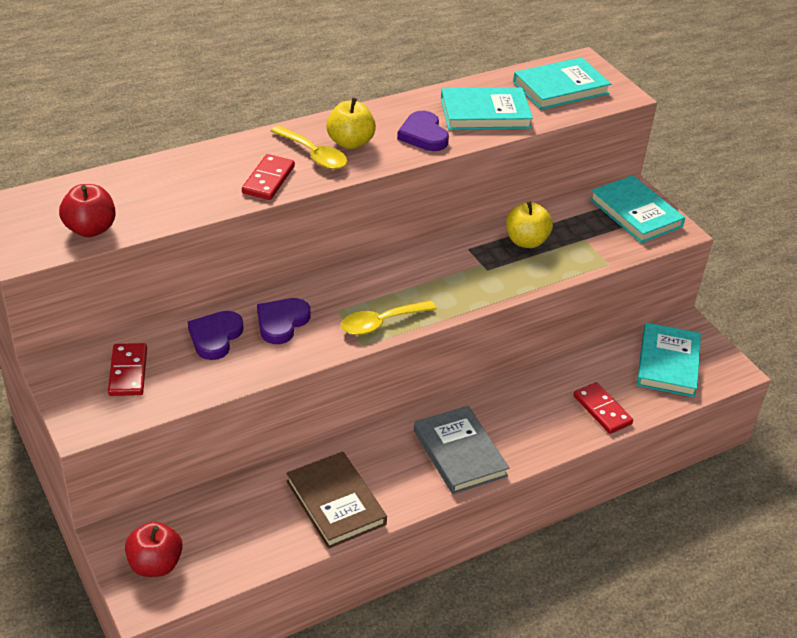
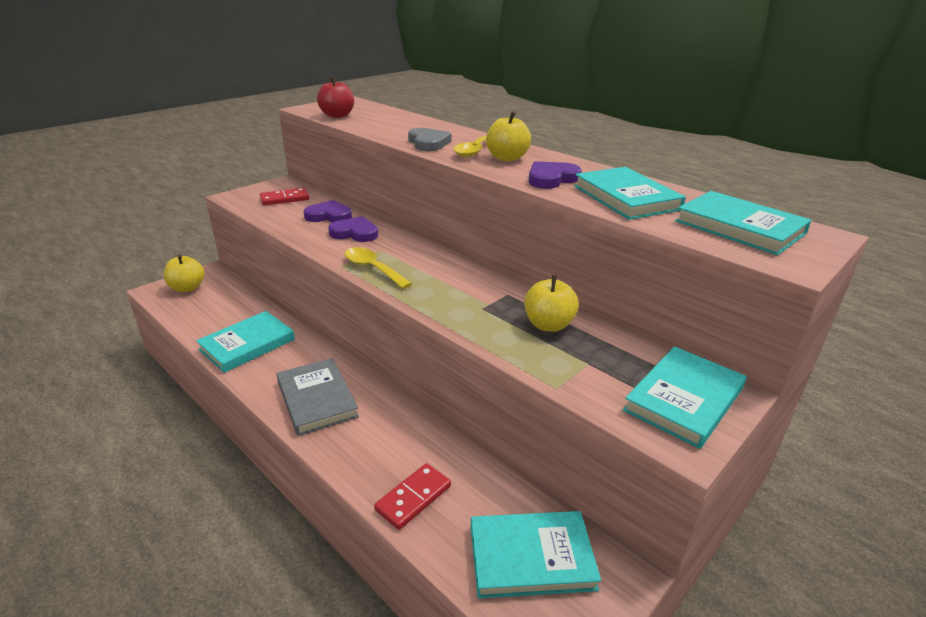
camera: 75 degrees right, 10 degrees down
red apple [125,522,183,577] -> yellow apple [164,254,205,292]
red domino [242,154,295,200] -> grey heart [408,128,452,151]
brown book [286,452,387,549] -> turquoise book [196,311,295,373]
grey book [414,406,509,494] -> grey book turned 75 degrees counterclockwise [277,358,359,436]

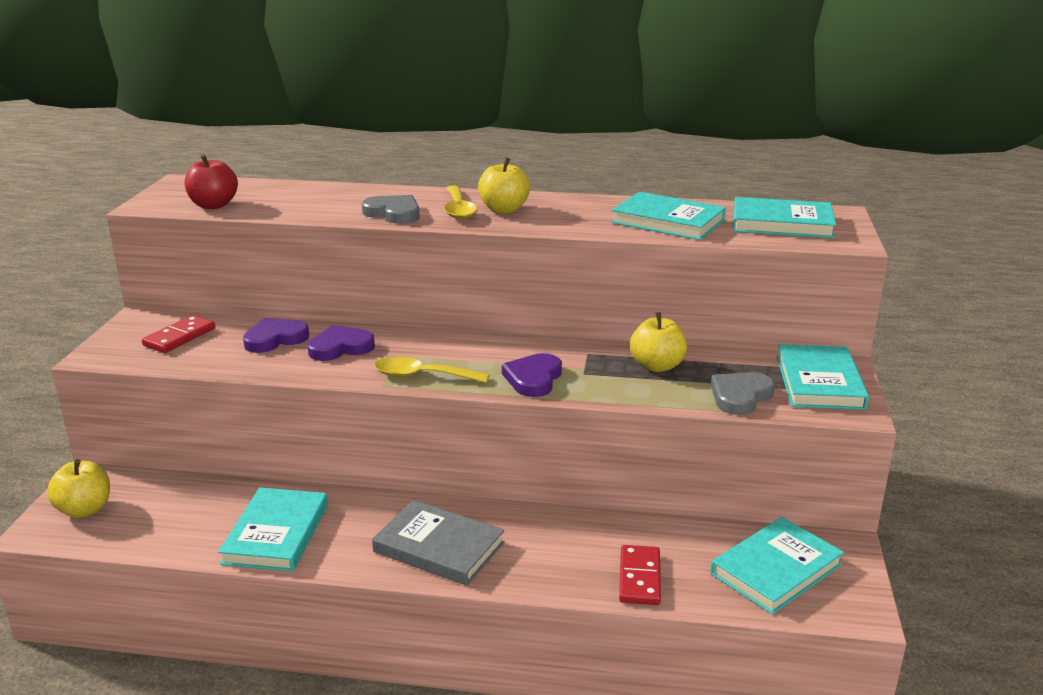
camera: 35 degrees left, 5 degrees down
purple heart [529,161,582,189] -> purple heart moved to [502,353,562,397]
none -> grey heart [711,372,775,415]

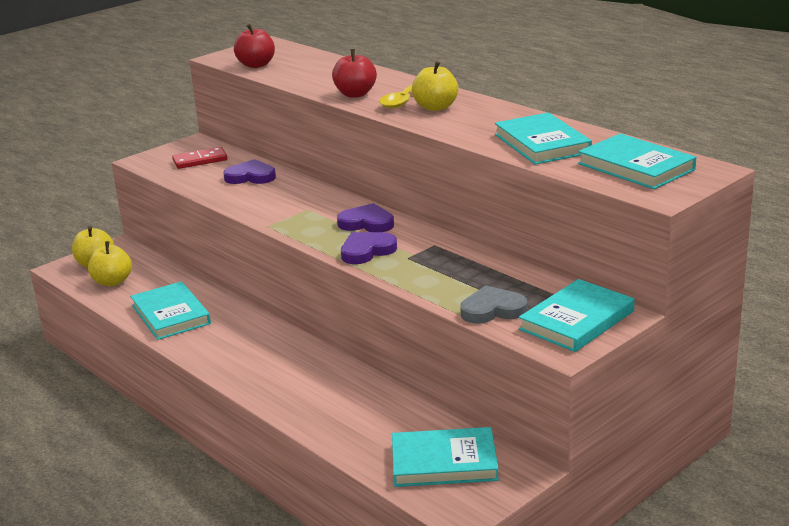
camera: 40 degrees right, 0 degrees up
turquoise book [218,487,328,572] -> turquoise book turned 75 degrees counterclockwise [130,281,211,340]
purple heart [308,325,375,361] -> purple heart moved to [337,203,394,232]
grey heart [362,195,420,224] -> red apple [332,49,377,98]
grey book [372,500,505,586] -> none
yellow spoon [374,356,490,383] -> none
red domino [619,545,661,605] -> none
yellow apple [630,312,687,372] -> yellow apple moved to [88,241,132,286]

